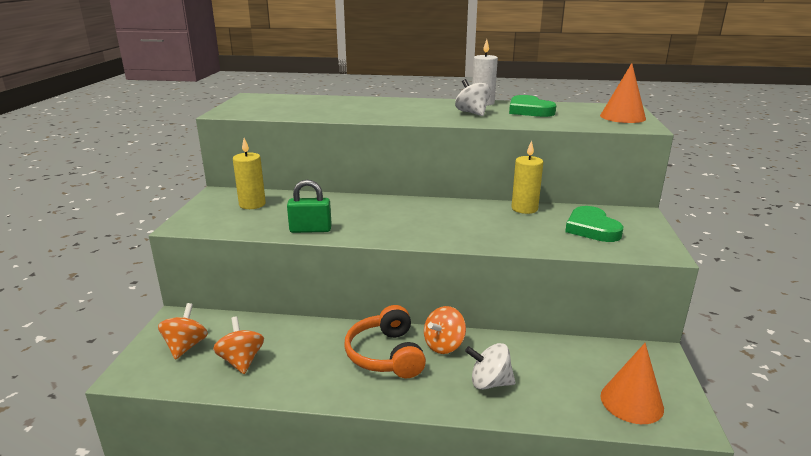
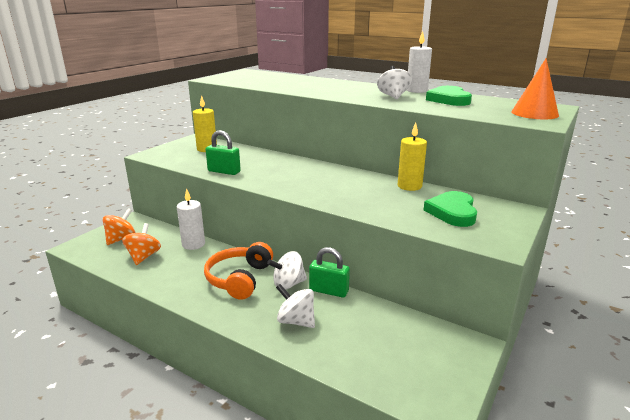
camera: 25 degrees right, 0 degrees up
orange spinning top [424,306,466,354] -> white spinning top [267,251,307,290]
orange cone [600,343,664,424] -> none
none -> white candle [177,189,205,250]
none -> green padlock [309,247,350,298]

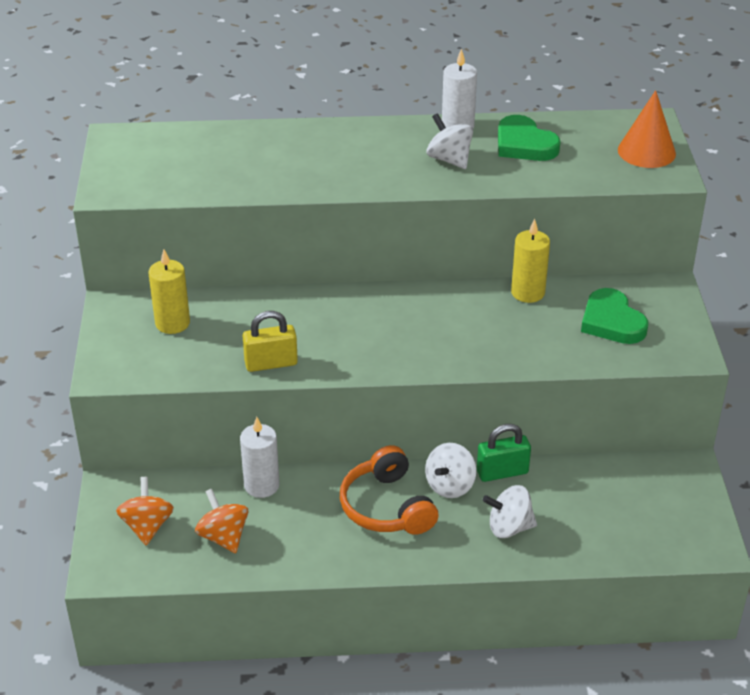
camera: 35 degrees left, 15 degrees up
green padlock [205,130,241,175] -> yellow padlock [243,311,298,372]

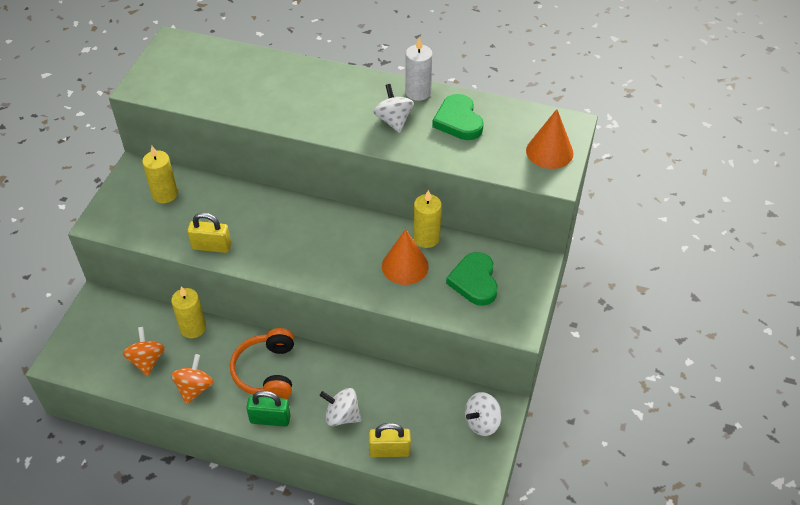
camera: 20 degrees right, 10 degrees up
orange spinning top [116,477,174,545] -> orange spinning top moved to [171,354,213,405]
white candle [240,417,280,498] -> yellow candle [171,286,206,338]
white spinning top [425,443,476,498] -> white spinning top moved to [465,392,502,436]
green padlock [477,424,531,482] -> green padlock moved to [246,391,291,427]
none -> yellow padlock [369,423,411,457]
none -> orange cone [382,229,429,285]

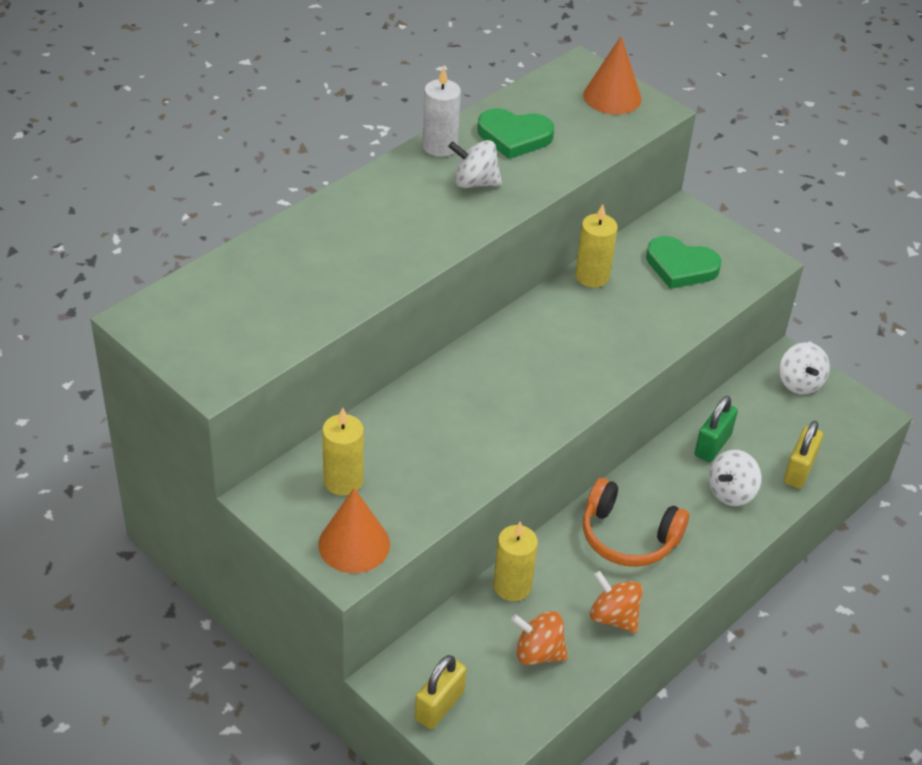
camera: 65 degrees left, 5 degrees down
yellow padlock [187,212,231,253] -> yellow padlock moved to [415,655,467,729]
green padlock [246,391,291,427] -> green padlock moved to [694,396,738,462]
orange cone [382,229,429,285] -> orange cone moved to [318,488,390,573]

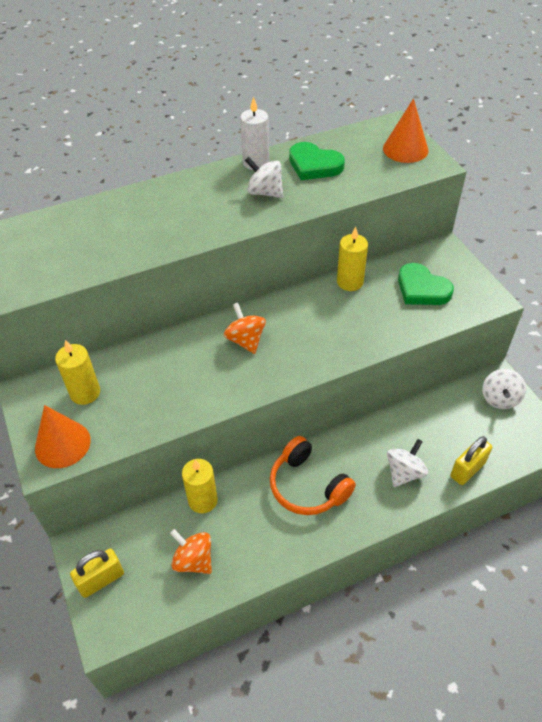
camera: 25 degrees right, 5 degrees up
orange spinning top [590,571,643,633] -> orange spinning top moved to [224,303,266,354]
green padlock [694,396,738,462] -> none
white spinning top [709,450,761,506] -> white spinning top turned 150 degrees clockwise [387,439,428,487]

